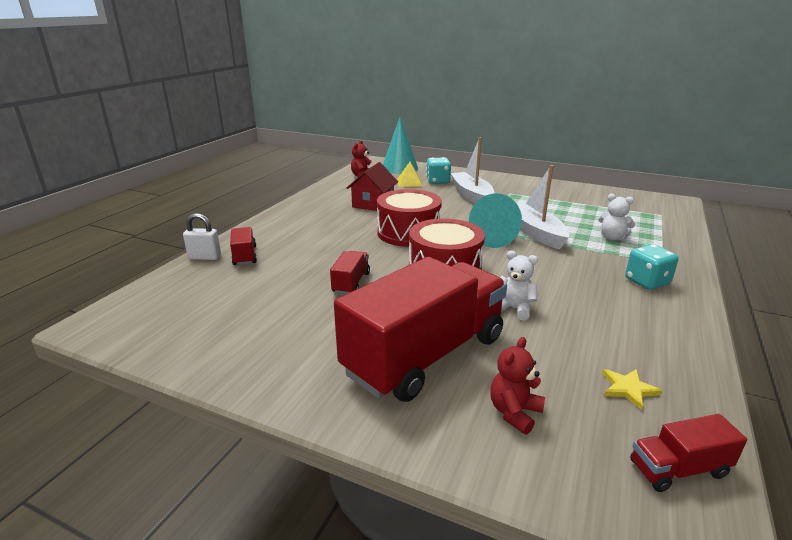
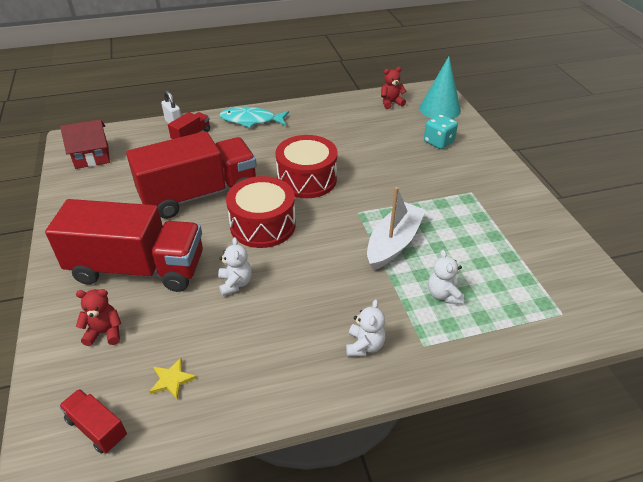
camera: 50 degrees right, 15 degrees up
red truck [330,251,370,294] -> red truck [126,131,257,219], size x2.40
red house [347,162,398,211] -> red house moved to [60,119,110,169]
yellow pyramid [397,162,423,187] -> none
white boat [450,137,494,203] -> none
turquoise cone [469,193,522,248] -> none
turquoise dice [625,244,678,290] -> white teddy bear [346,299,385,357]
none -> turquoise fish [220,107,289,128]

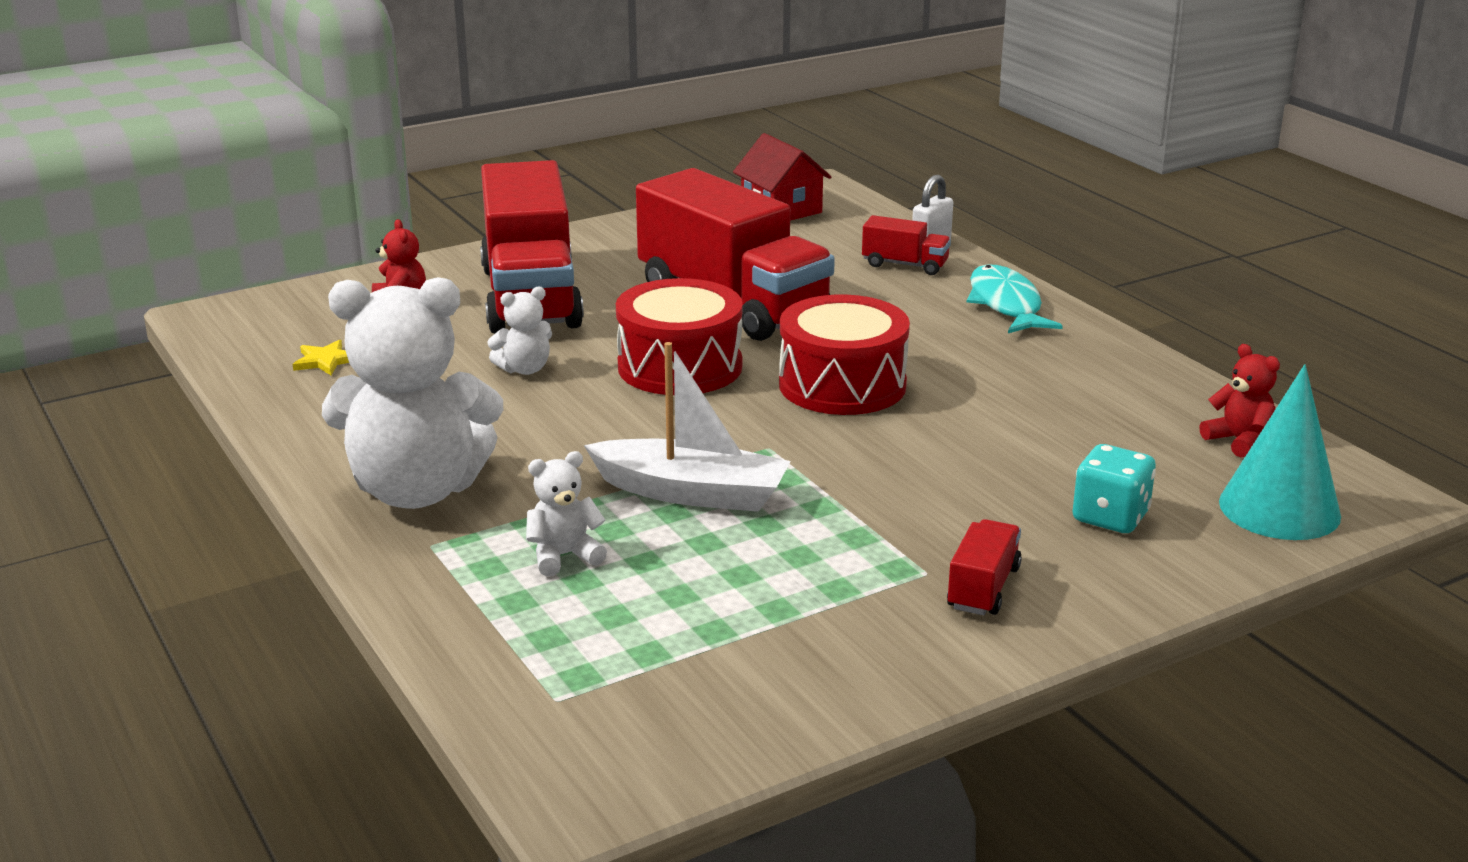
camera: 75 degrees right, 15 degrees down
red truck [59,389,127,454] -> red truck moved to [947,519,1022,615]
white teddy bear [346,299,385,357] -> white teddy bear [322,277,503,509], size x2.32

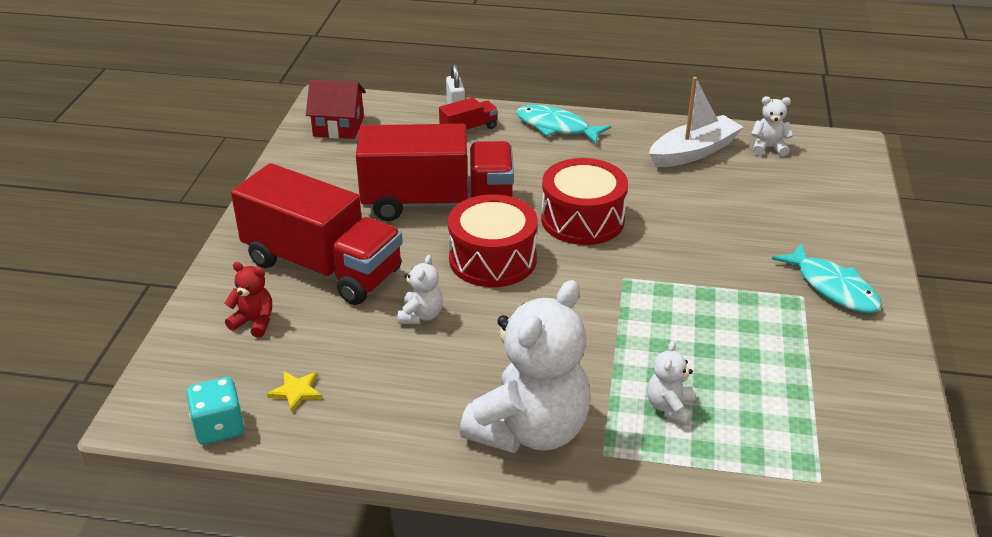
camera: 50 degrees left, 10 degrees up
white boat [584,342,791,512] -> white boat moved to [649,77,743,167]
red truck [947,519,1022,615] -> turquoise fish [772,244,882,313]
turquoise dice [1072,444,1156,533] -> turquoise dice moved to [187,377,245,444]
red teddy bear [1199,344,1280,458] -> white teddy bear [751,97,794,156]
turquoise cone [1219,364,1341,540] -> none

